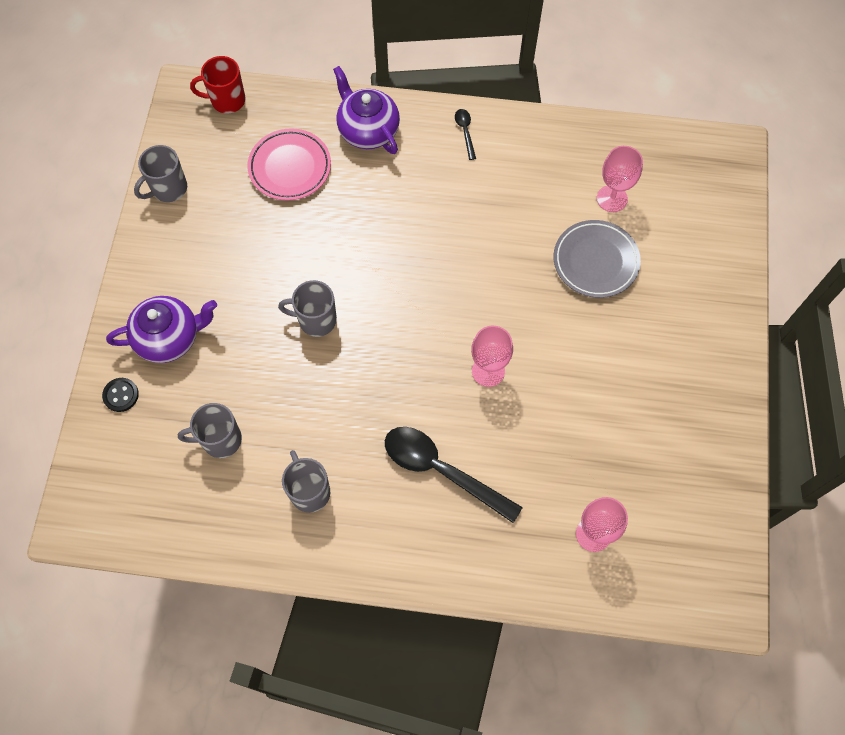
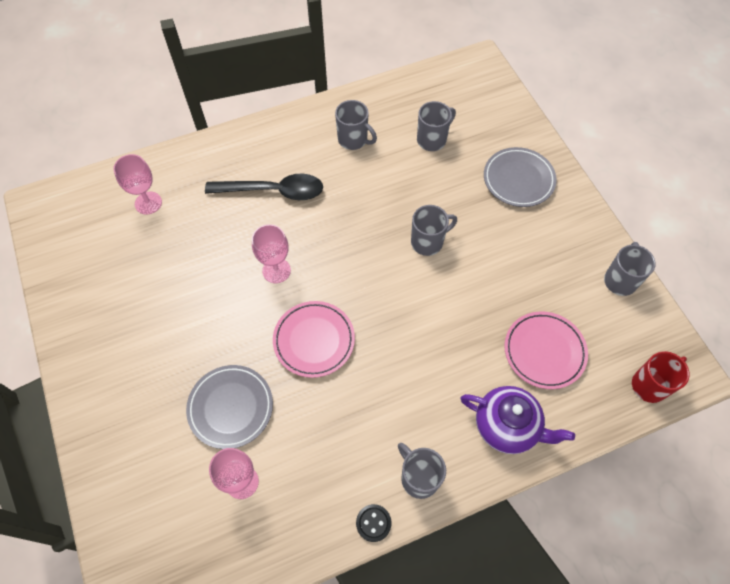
camera: 150 degrees right, 5 degrees down
black button [102,378,139,412] -> black button moved to [356,504,391,542]
purple teapot [106,296,217,363] -> grey plate [484,147,557,207]
black spoon [455,109,476,160] -> grey mug [398,443,446,499]
none -> pink plate [273,301,355,378]

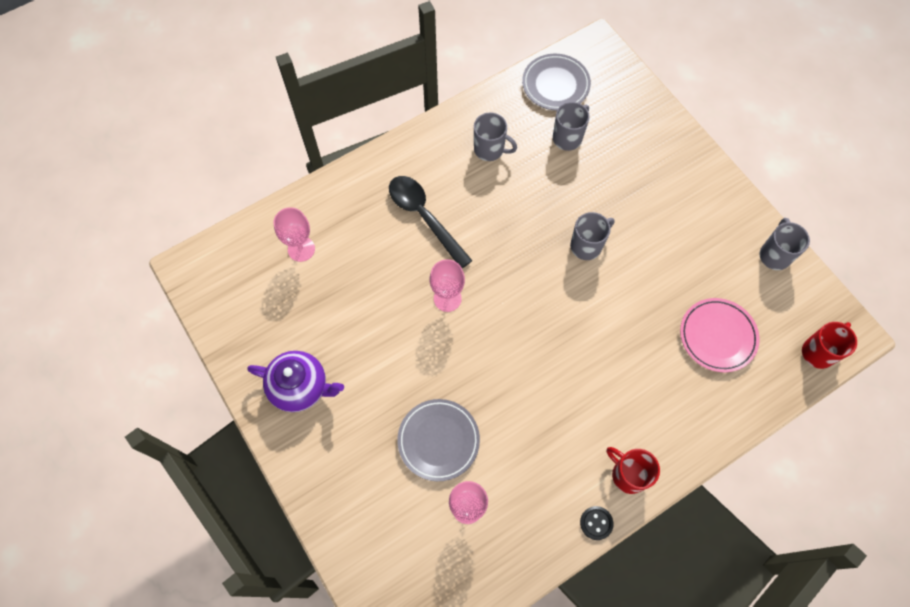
camera: 10 degrees left, 5 degrees up
black spoon [205,173,323,200] -> black spoon turned 120 degrees counterclockwise [389,176,473,268]
pink plate [273,301,355,378] -> none
grey mug [398,443,446,499] -> red mug [607,447,660,494]
purple teapot [461,386,575,454] -> purple teapot moved to [247,351,344,412]
grey plate [484,147,557,207] -> grey plate moved to [522,54,591,110]

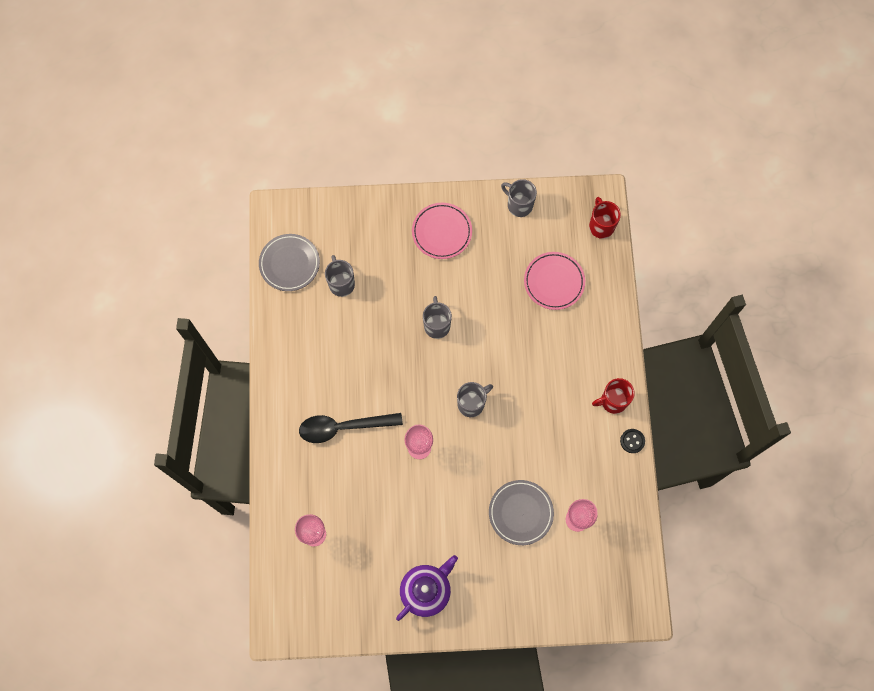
camera: 60 degrees left, 5 degrees up
grey mug [474,112,517,161] -> grey mug moved to [457,382,493,417]
none -> pink plate [412,203,472,259]

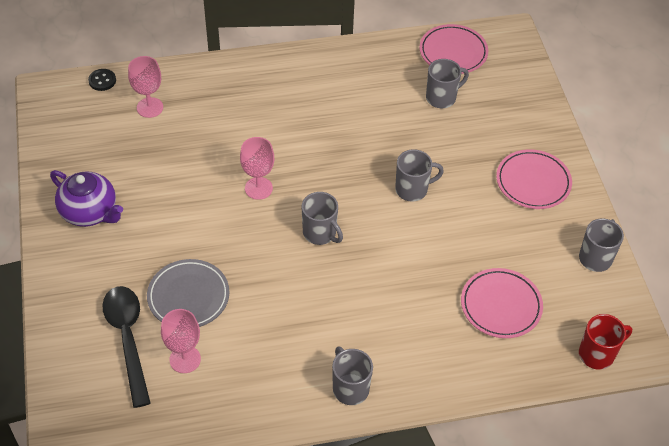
camera: 80 degrees right, 20 degrees down
grey plate [259,234,320,291] -> pink plate [419,24,488,74]
black spoon [299,413,403,443] -> black spoon moved to [102,286,151,408]
red mug [592,378,635,414] -> grey mug [332,346,373,405]
black button [620,429,645,453] -> black button moved to [88,69,116,91]

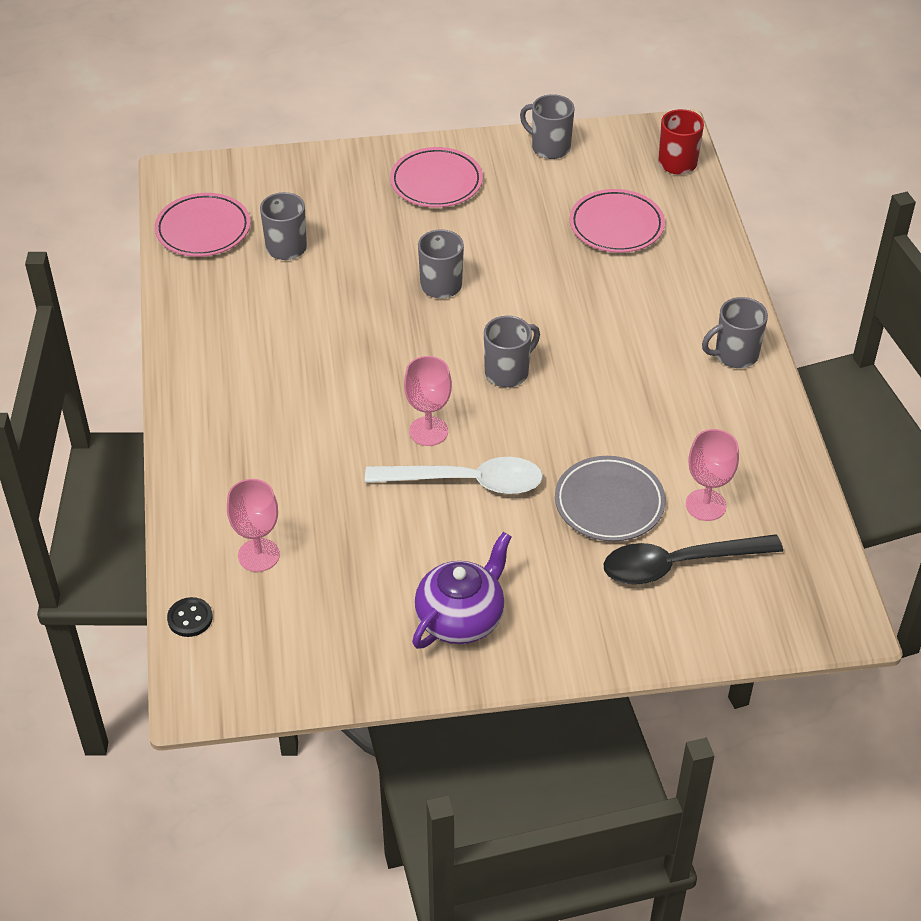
camera: 85 degrees left, 5 degrees down
none -> white spoon [365,457,543,494]

